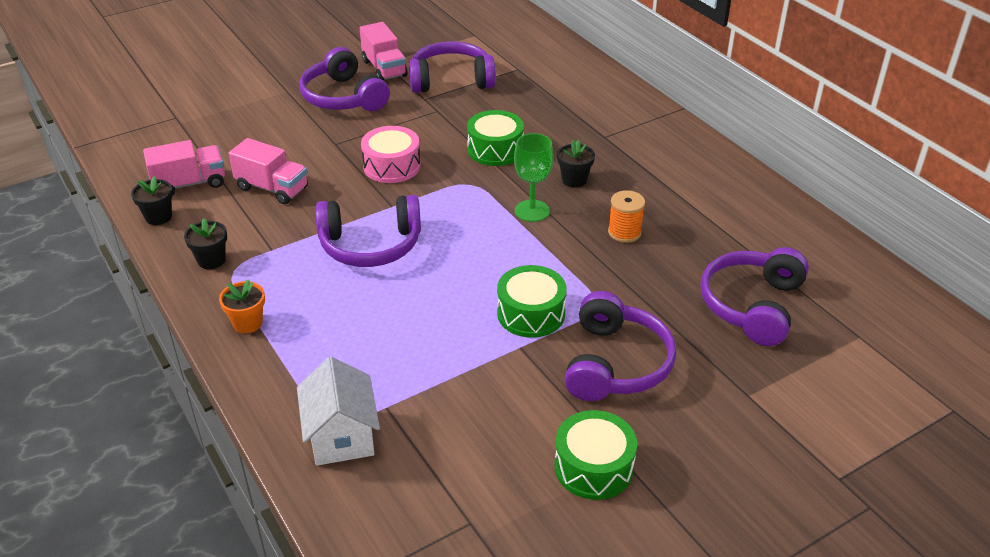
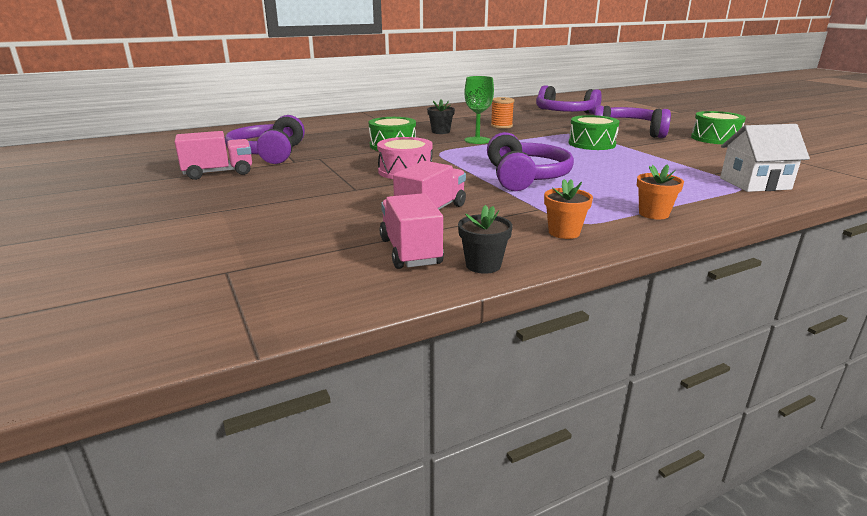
camera: 85 degrees left, 15 degrees down
black flower pot [184,218,227,269] -> orange flower pot [544,179,593,239]
purple headphones [299,47,390,111] -> none

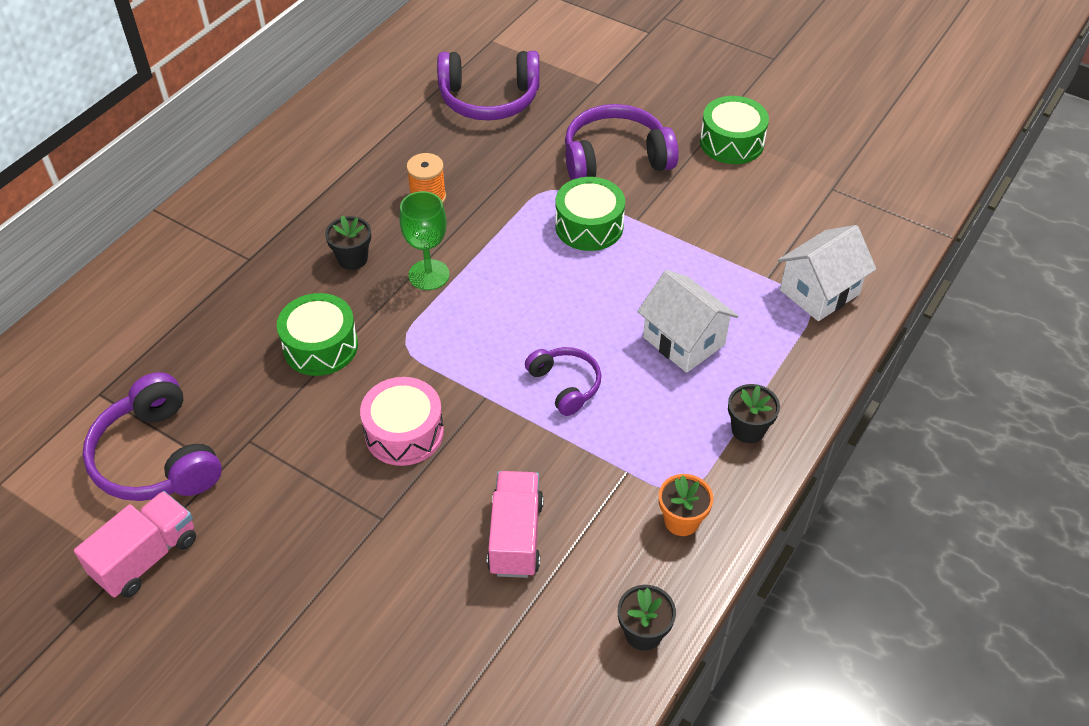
camera: 30 degrees left, 25 degrees up
pink truck [380,193,444,269] -> none
purple headphones [487,132,574,191] -> purple headphones [525,347,601,416], size x0.58
orange flower pot [637,164,684,219] -> black flower pot [728,384,780,443]
none -> white house [637,270,739,373]

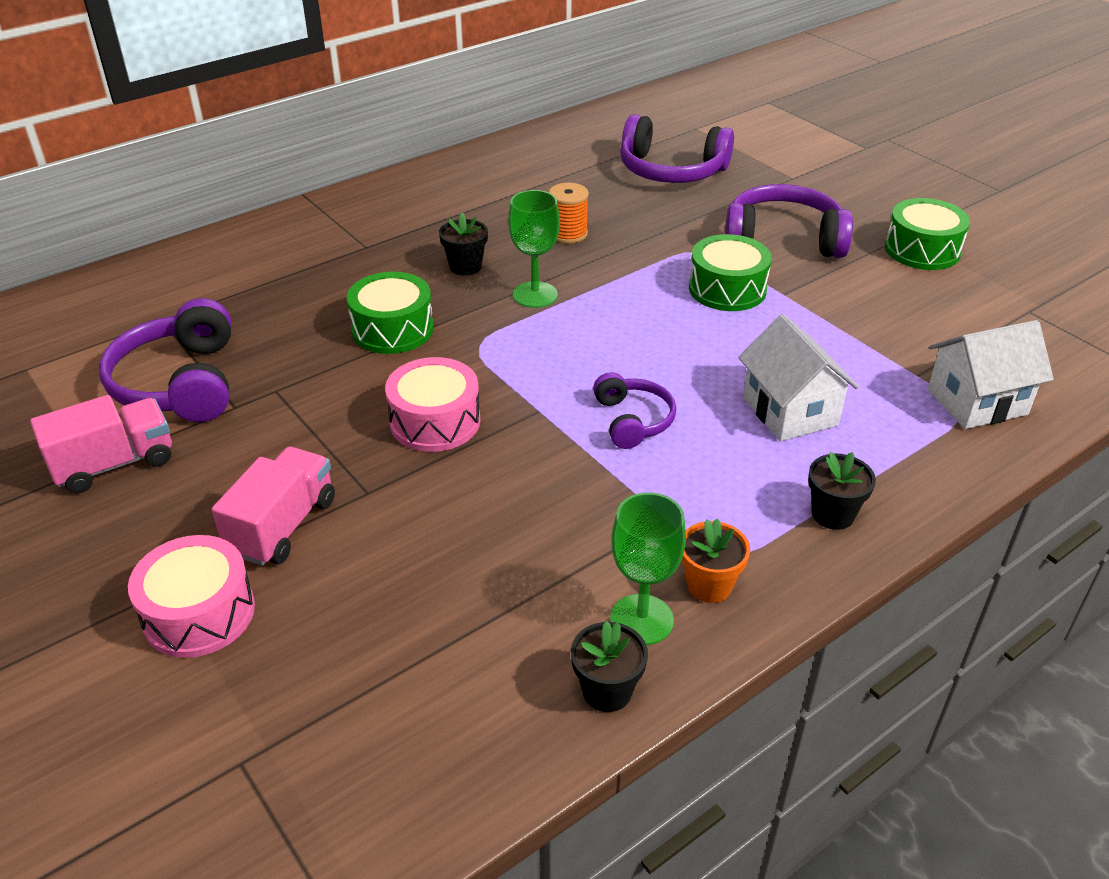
camera: 20 degrees right, 10 degrees down
pink truck [487,471,543,578] -> pink truck moved to [212,447,335,566]
none -> pink drum [128,535,255,658]
none -> green goblet [610,492,686,645]

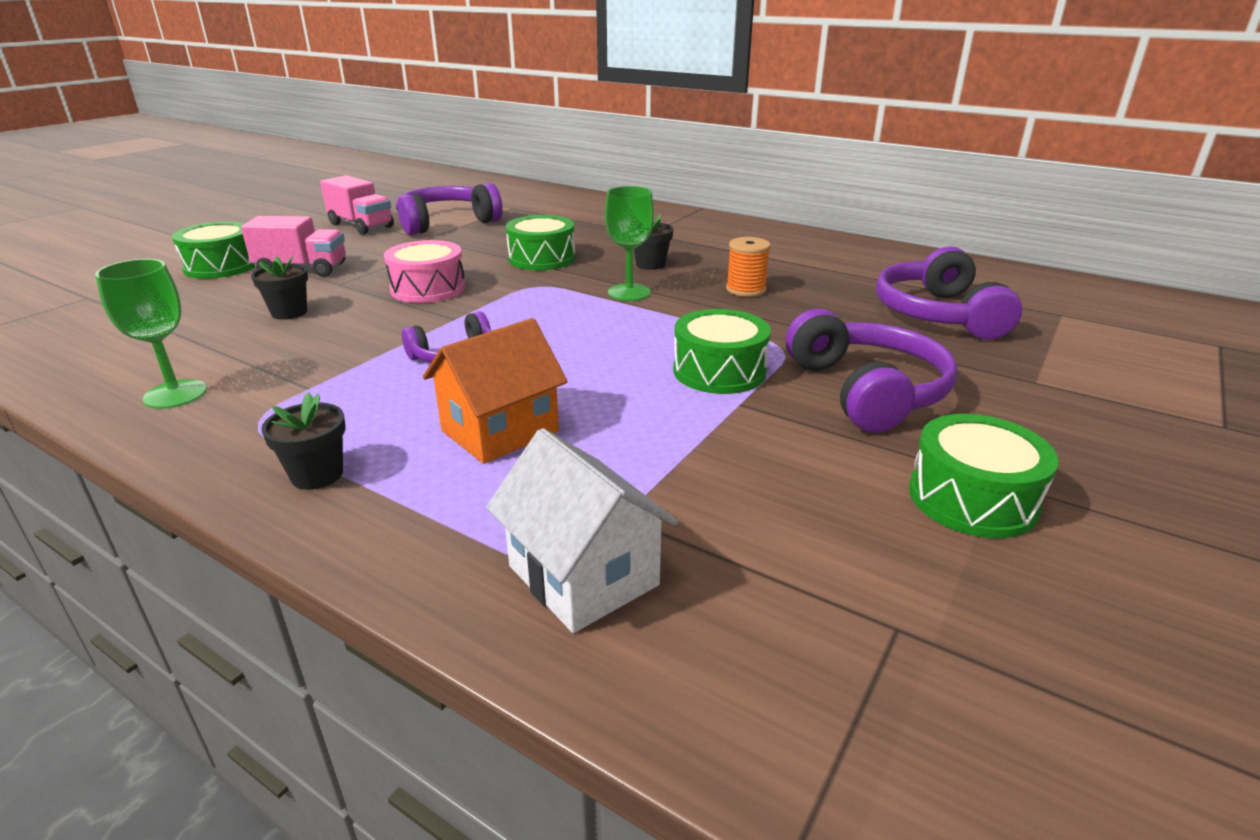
camera: 70 degrees right, 10 degrees down
pink drum [128,535,255,658] -> green drum [172,221,255,279]
black flower pot [571,621,648,712] -> black flower pot moved to [251,256,308,320]
orange flower pot [682,518,750,603] -> none
white house [738,314,859,441] -> orange house [423,318,568,464]

